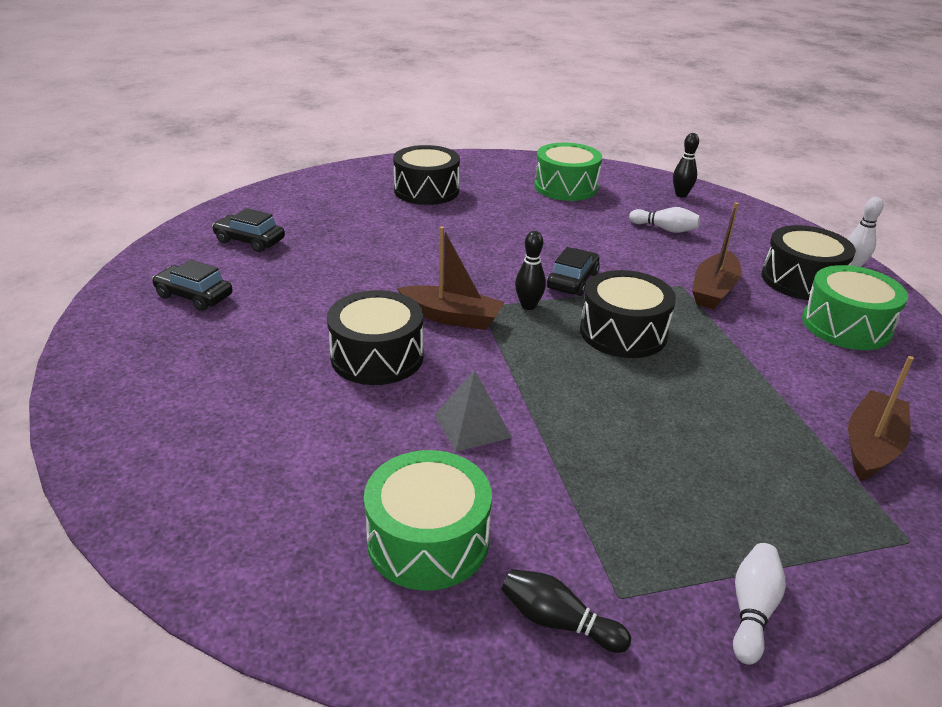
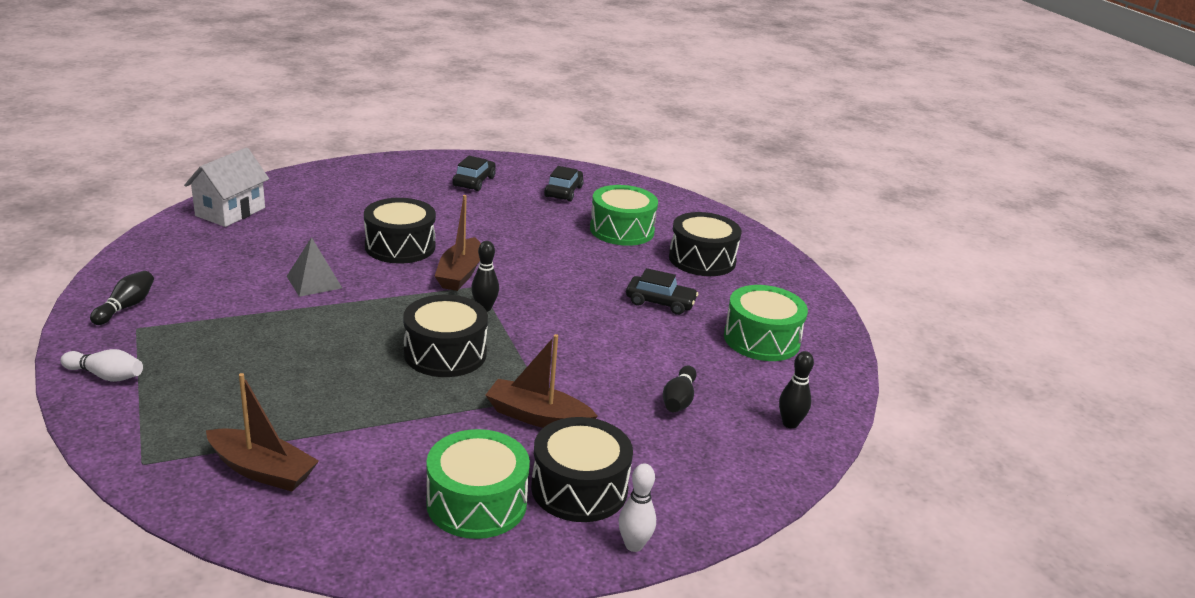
camera: 80 degrees right, 5 degrees down
green drum [364,450,492,590] -> green drum moved to [590,185,658,246]
black car [547,247,600,296] -> black car moved to [626,268,698,315]
white bowling pin [629,207,700,233] -> black bowling pin [663,365,697,412]
none -> white house [184,147,269,227]

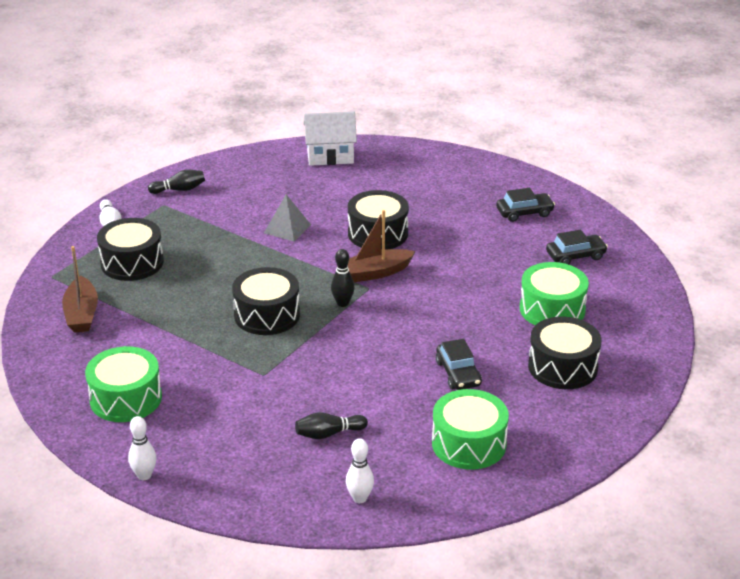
camera: 60 degrees right, 5 degrees up
brown boat [485,334,598,428] -> none
black drum [531,417,633,522] -> black drum moved to [97,218,164,281]
black bowling pin [779,351,814,429] -> white bowling pin [346,438,374,503]

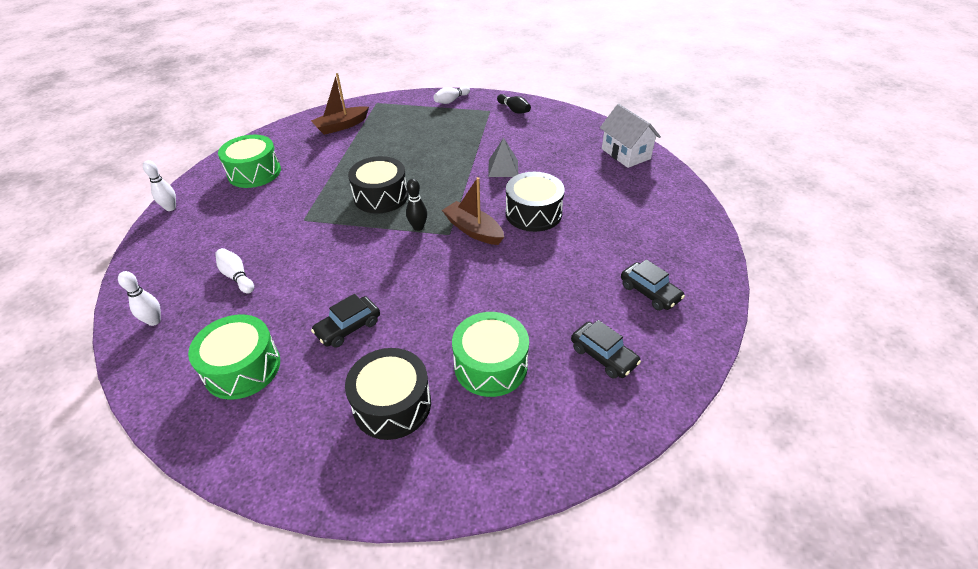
camera: 65 degrees right, 10 degrees up
black drum [97,218,164,281] -> none
black bowling pin [295,412,368,439] -> white bowling pin [215,248,254,293]

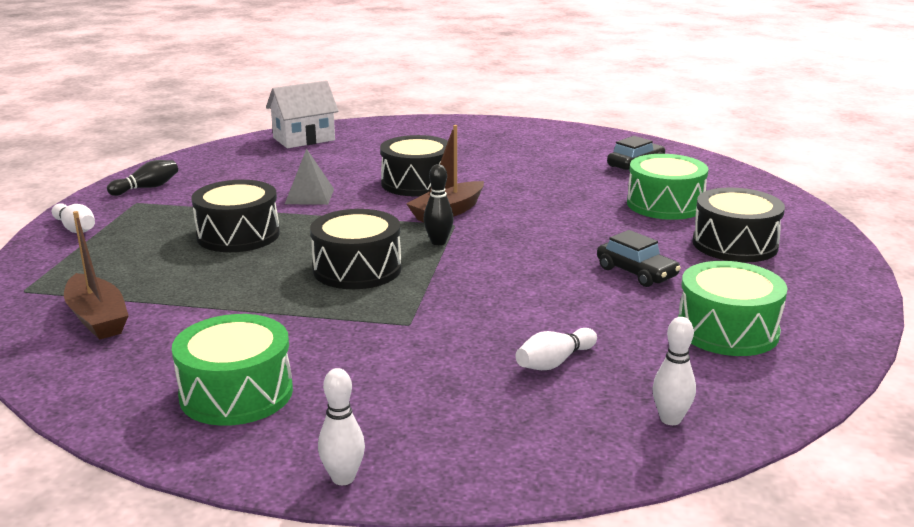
camera: 90 degrees left, 20 degrees down
black car [621,259,685,311] -> none
none -> black drum [191,180,280,252]

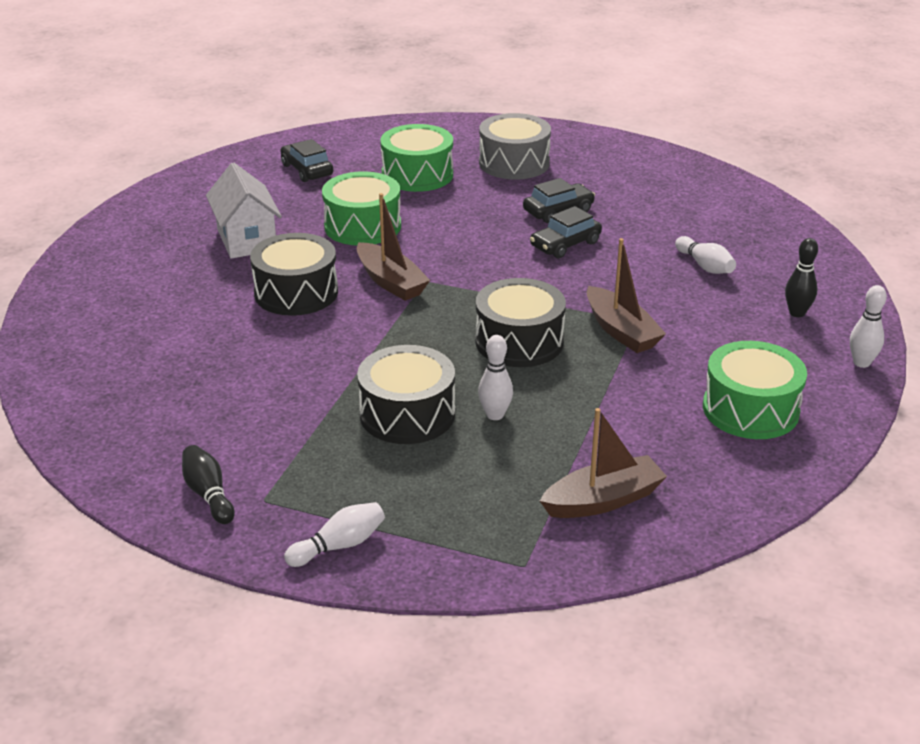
camera: 80 degrees left, 10 degrees up
white house [266,80,339,148] -> white house moved to [206,163,282,259]
grey pyramid [285,148,334,205] -> none
black bowling pin [423,164,454,245] -> black bowling pin moved to [785,238,818,317]
white bowling pin [652,317,696,425] -> white bowling pin moved to [478,335,513,420]
green drum [678,261,788,356] -> green drum moved to [322,171,401,246]
black drum [692,188,785,262] -> grey drum [479,113,551,180]
none -> black car [530,206,602,258]
none -> brown boat [587,238,666,353]

